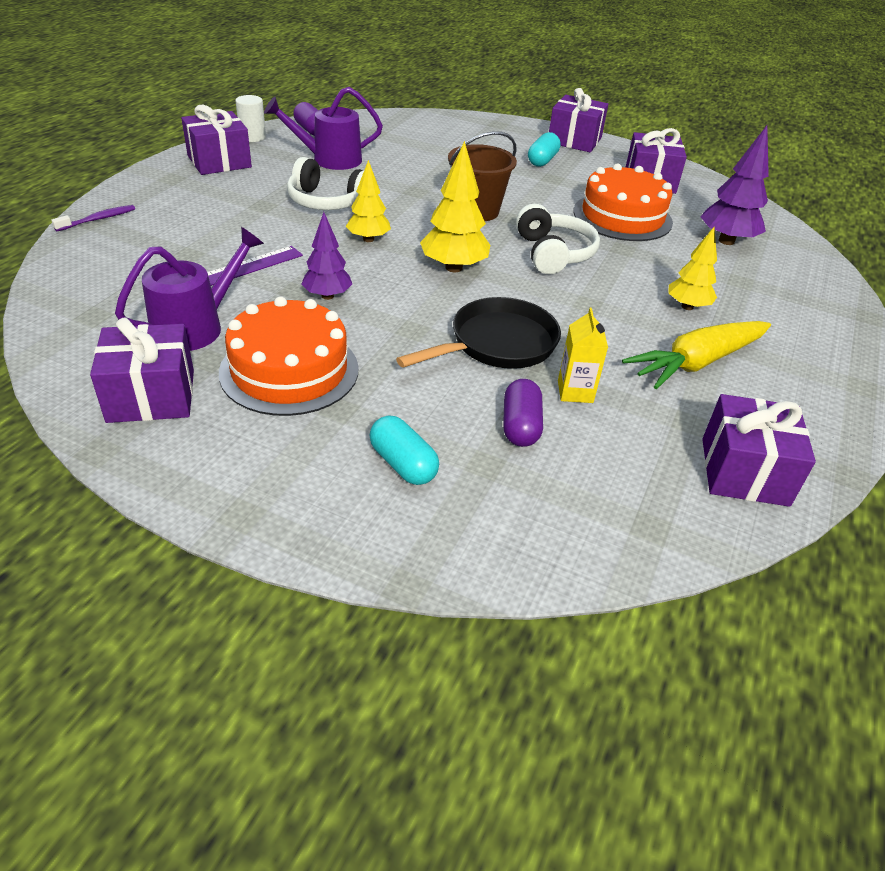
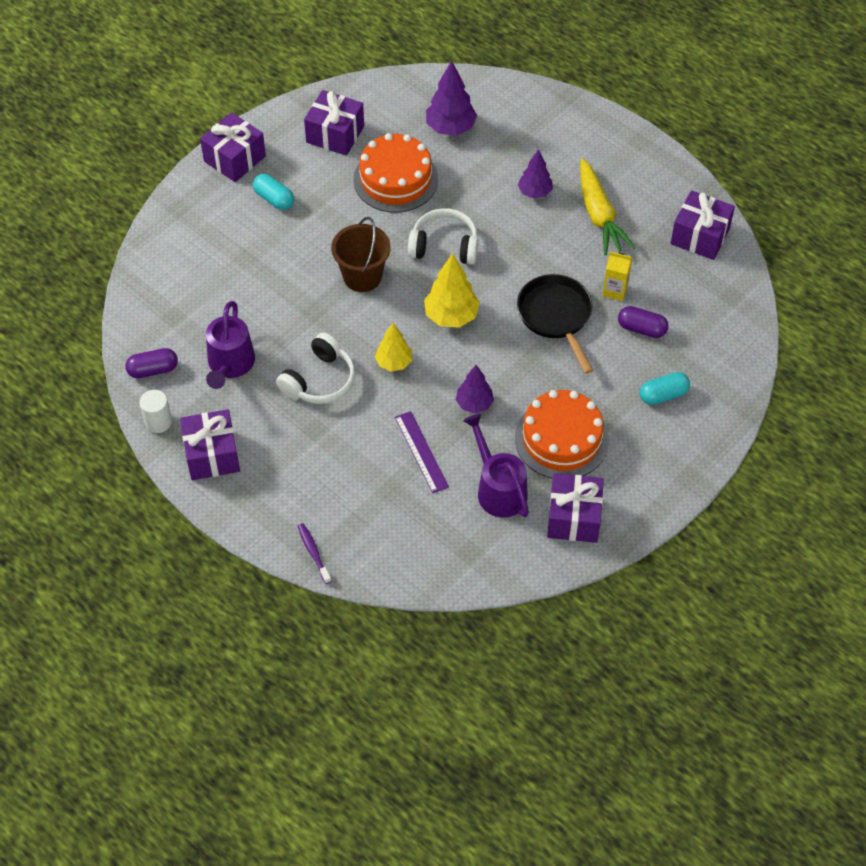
camera: 70 degrees left, 15 degrees up
yellow tree [669,227,717,310] -> purple tree [518,149,553,198]

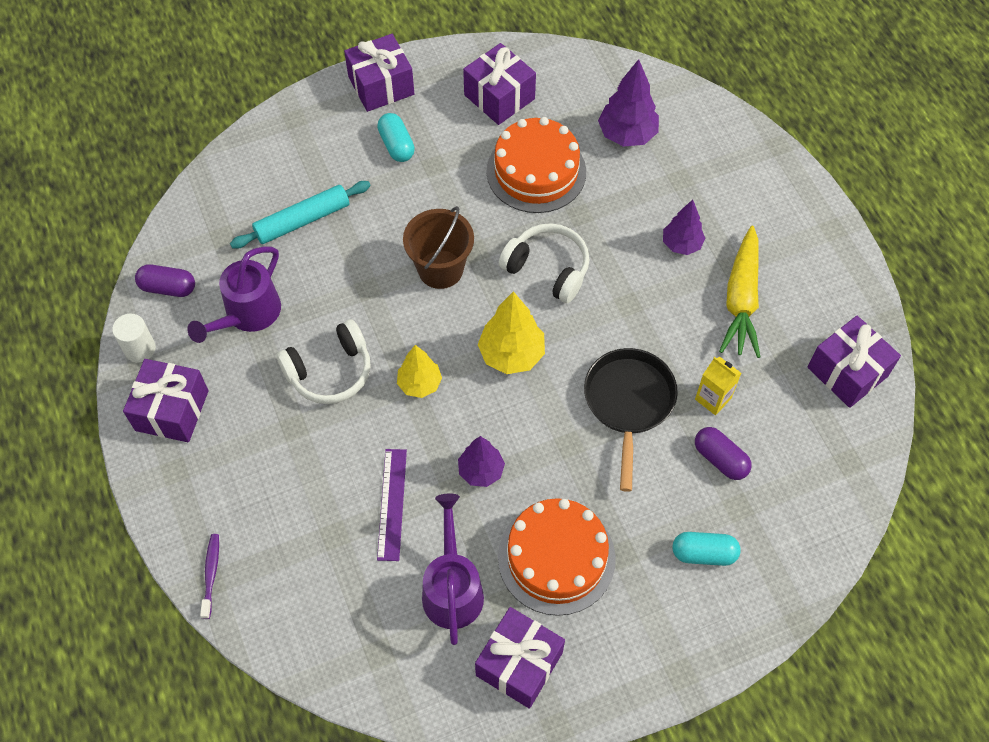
camera: 25 degrees right, 5 degrees up
none -> turquoise rolling pin [230,181,371,249]

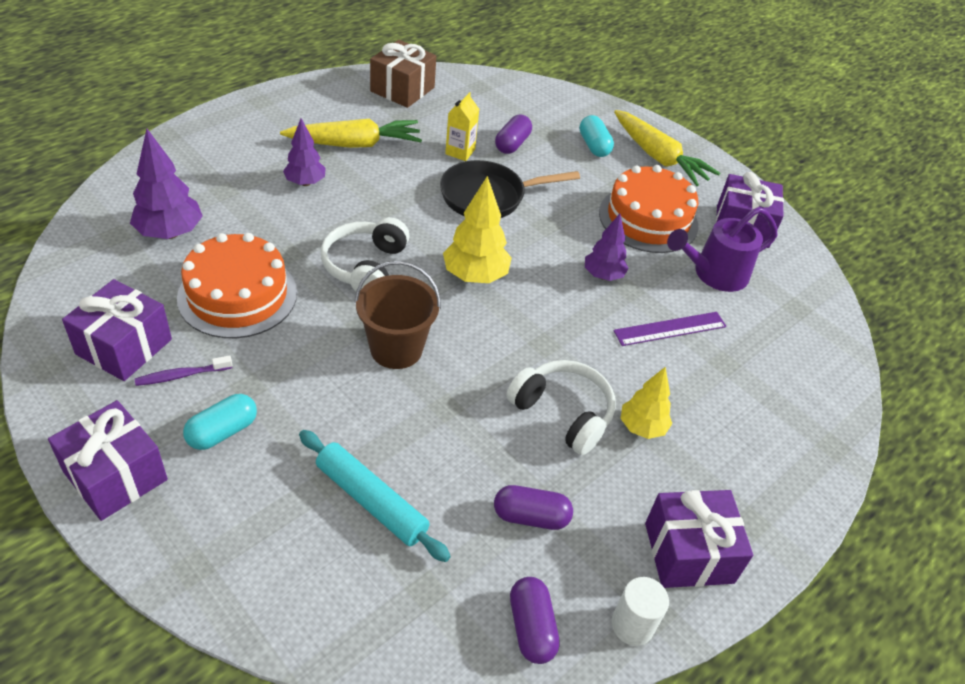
camera: 115 degrees left, 15 degrees down
purple watering can [187,247,281,343] -> purple capsule [494,485,573,530]
purple toothbrush [200,534,219,619] -> purple toothbrush moved to [135,356,233,386]
yellow tree [397,345,442,398] -> yellow tree moved to [620,367,672,439]
purple gift [807,316,901,408] -> brown gift [370,40,436,108]
none -> yellow carrot [614,110,720,186]

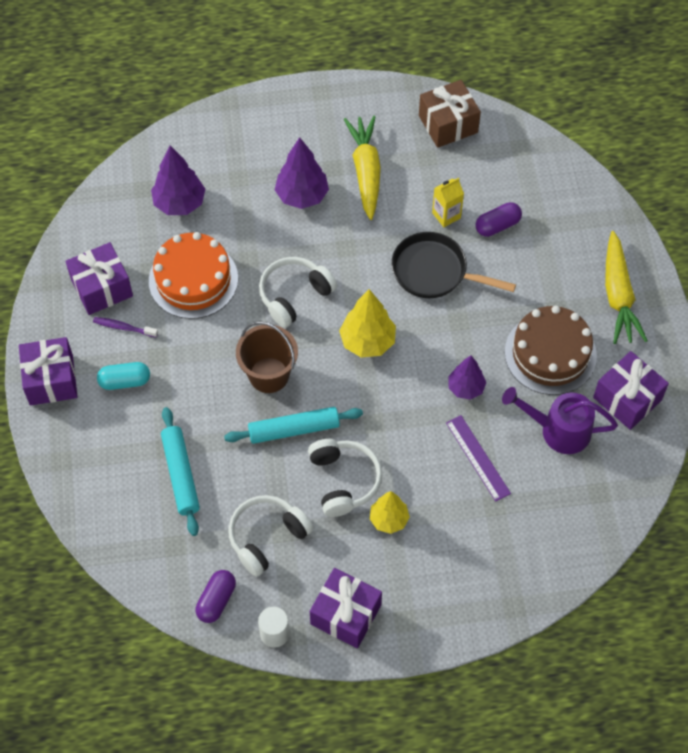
camera: 40 degrees right, 15 degrees up
yellow carrot [280,119,422,148] -> yellow carrot turned 120 degrees counterclockwise [344,116,381,220]
purple tree [283,118,326,186] -> purple tree [275,137,329,209], size x1.50
purple capsule [494,485,573,530] -> white headphones [228,495,313,577]
turquoise capsule [580,115,614,157] -> none
orange cake [599,165,698,253] -> brown cake [505,306,597,395]
purple ruler [613,312,727,346] -> purple ruler turned 45 degrees clockwise [446,415,511,502]
none -> turquoise rolling pin [224,407,363,444]

